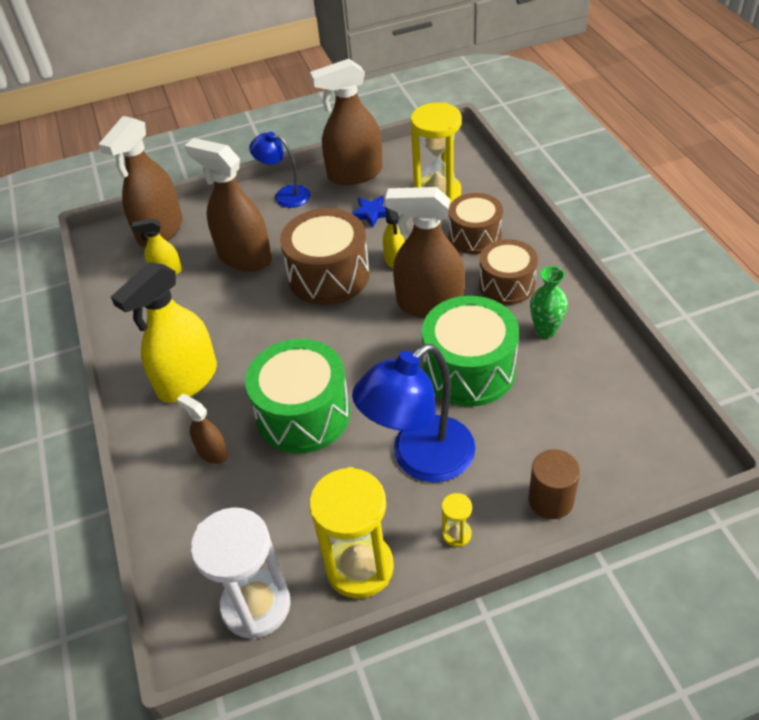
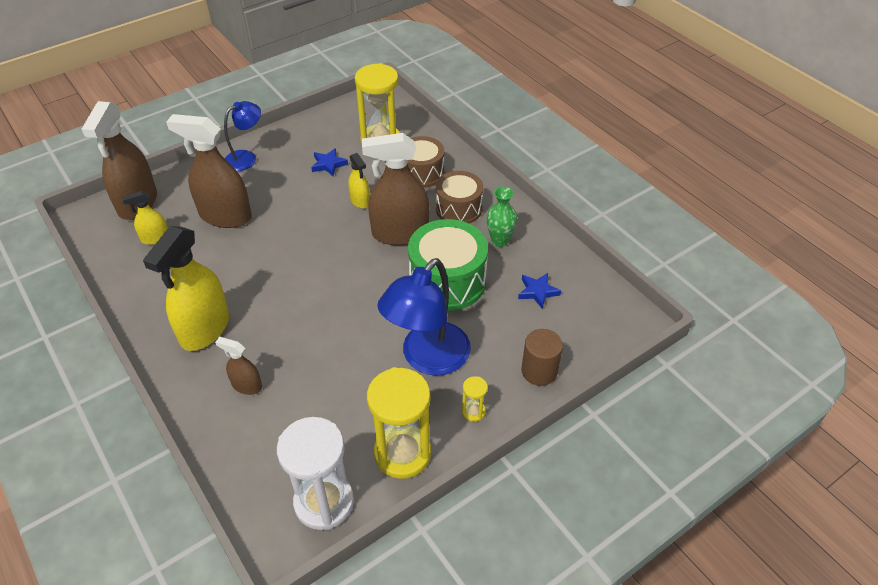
camera: 20 degrees left, 0 degrees up
green drum [245,339,350,453] -> none
blue lamp [249,132,311,208] -> blue lamp turned 135 degrees clockwise [224,101,261,171]
brown drum [280,208,370,305] -> none
brown spray bottle [310,59,383,185] -> none
none -> blue star [518,273,561,309]

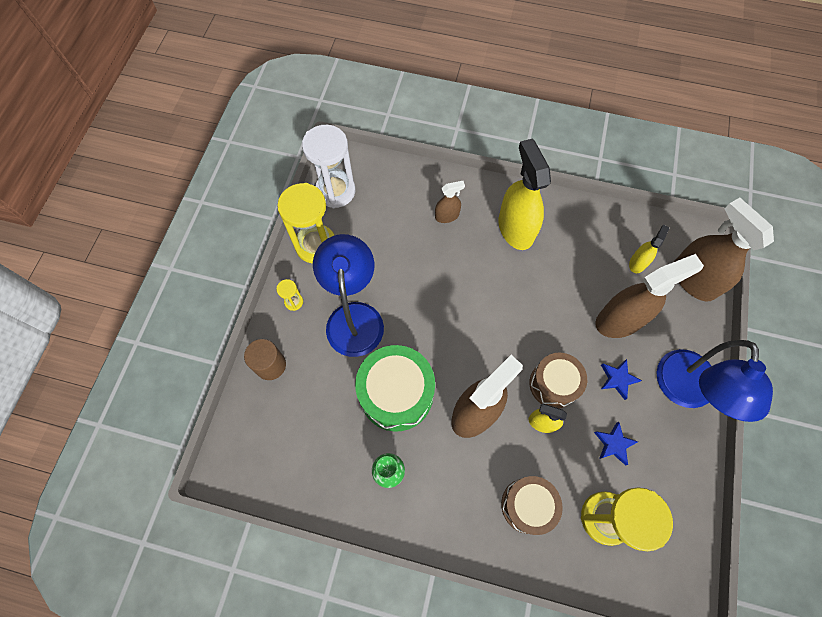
camera: 140 degrees right, 20 degrees up
blue lamp [224,101,261,171] -> blue lamp [657,340,773,422], size x1.70
brown drum [436,171,483,223] -> brown drum moved to [529,353,587,408]
blue star [518,273,561,309] -> blue star moved to [601,359,642,400]

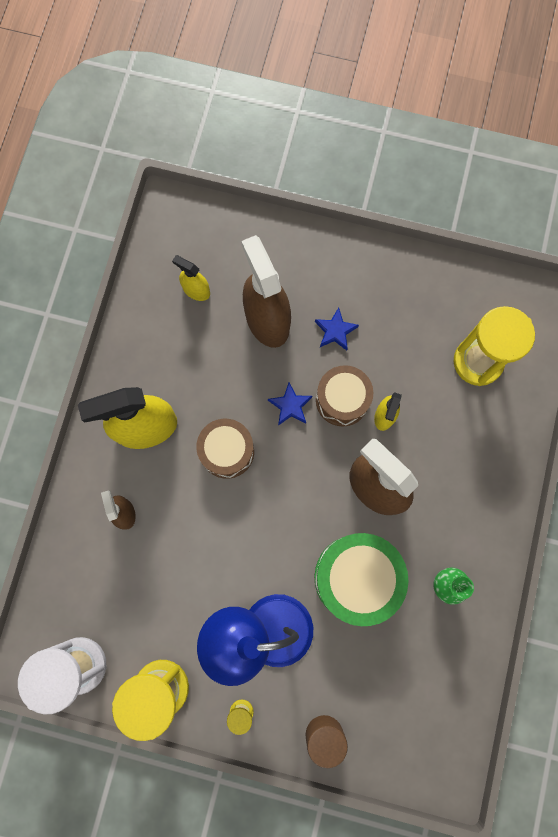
camera: 90 degrees left, 10 degrees up
brown drum [501,476,563,535] -> brown drum moved to [196,419,254,479]
blue star [594,422,638,465] -> blue star moved to [268,383,312,426]
blue lamp [657,340,773,422] -> none
brown spray bottle [674,197,774,301] -> none

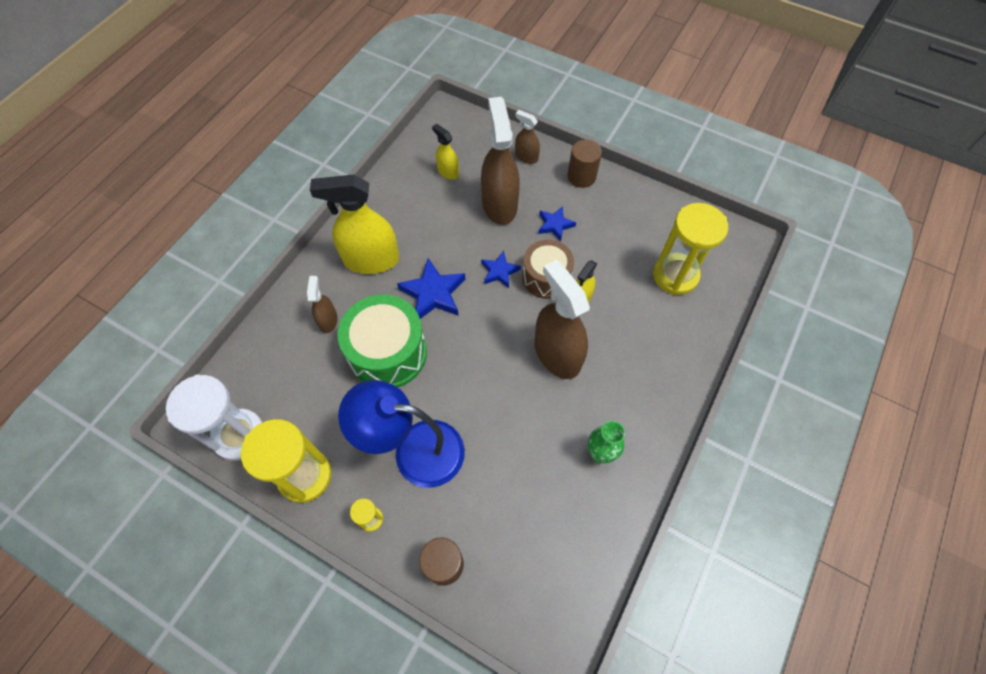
camera: 15 degrees right, 15 degrees down
brown drum [196,419,254,479] -> blue star [397,258,465,319]
green drum [314,533,409,626] -> green drum moved to [338,295,427,388]
none -> brown spray bottle [515,110,540,164]
none -> brown cylinder [568,140,602,188]

